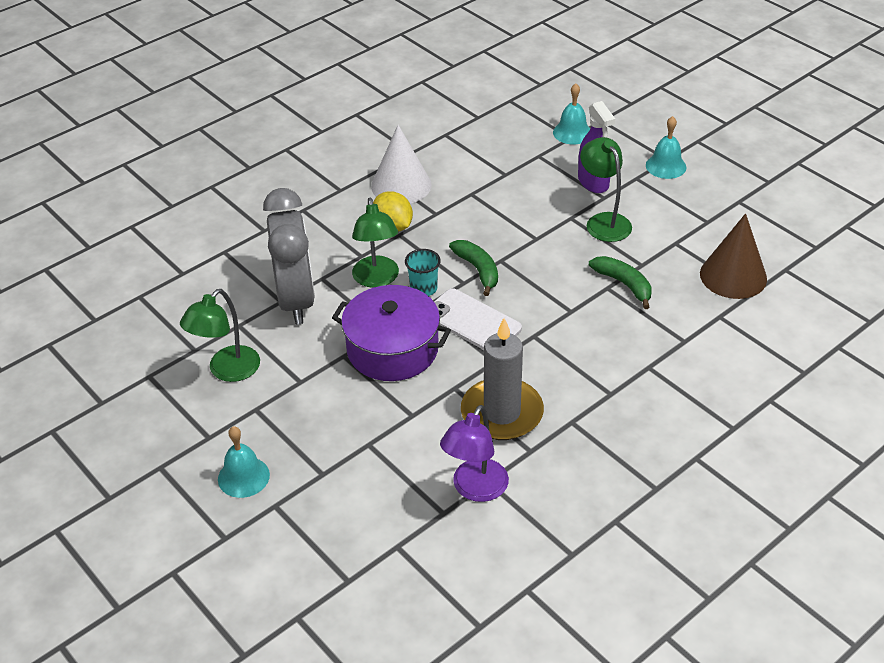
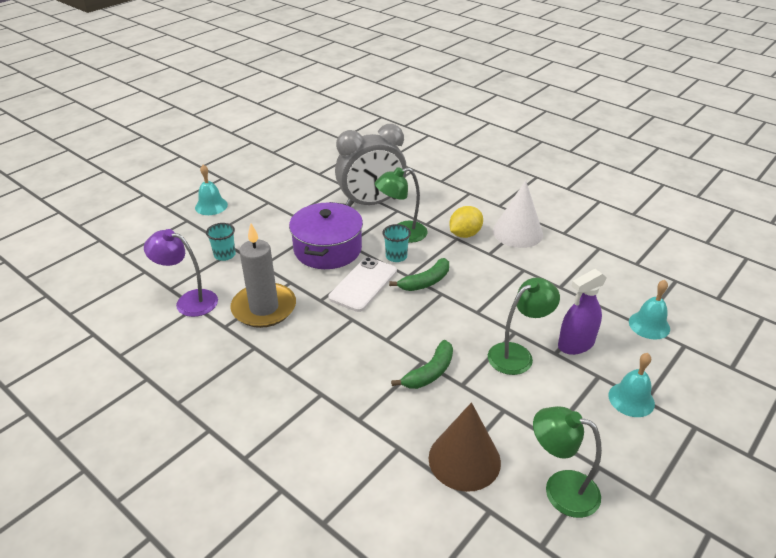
camera: 80 degrees right, 5 degrees down
green lamp [180,289,260,382] -> green lamp moved to [533,406,602,518]
none -> turquoise cup [206,223,236,261]

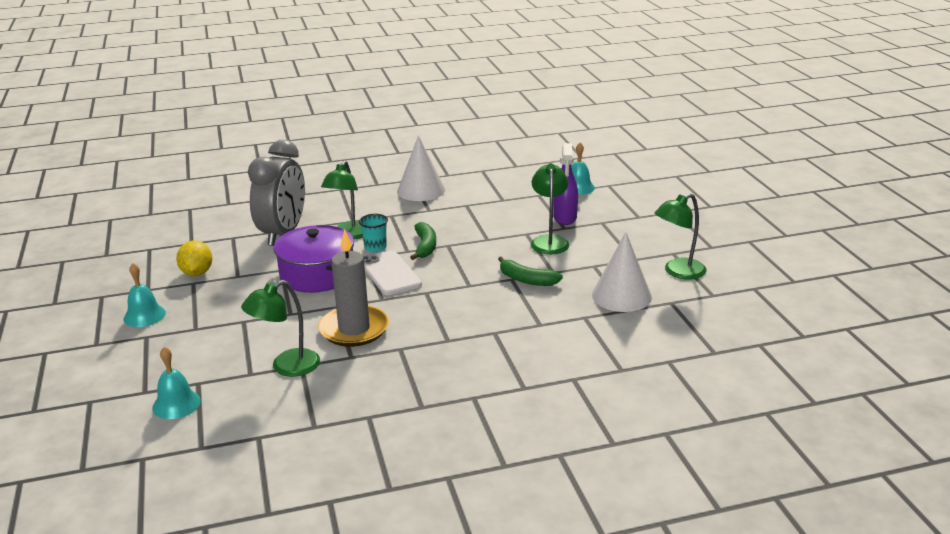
camera: 55 degrees left, 10 degrees down
purple lamp [144,229,218,317] -> green lamp [241,280,320,377]
turquoise cup [206,223,236,261] -> none
green banana [391,340,453,389] -> green banana turned 135 degrees clockwise [498,256,563,286]
brown cone [428,402,501,492] -> white cone [592,232,652,312]
yellow lemon [449,206,483,238] -> yellow lemon moved to [176,240,212,276]
turquoise bell [608,353,655,417] -> turquoise bell moved to [152,347,201,419]

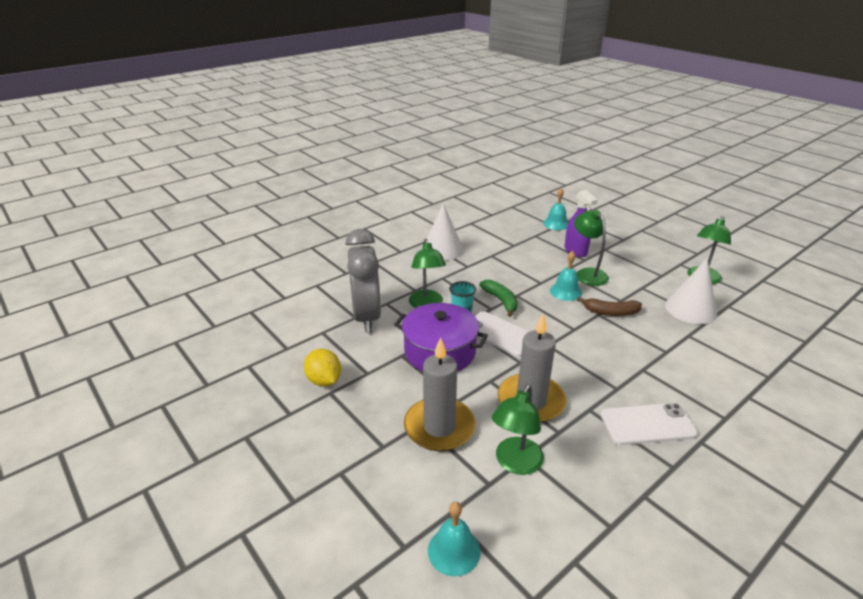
camera: 25 degrees left, 5 degrees up
turquoise bell [123,263,166,327] -> turquoise bell moved to [550,251,582,301]
green banana [498,256,563,286] -> brown banana [577,297,642,316]
none -> grey candle [404,337,475,451]
none -> white phone [601,403,698,445]

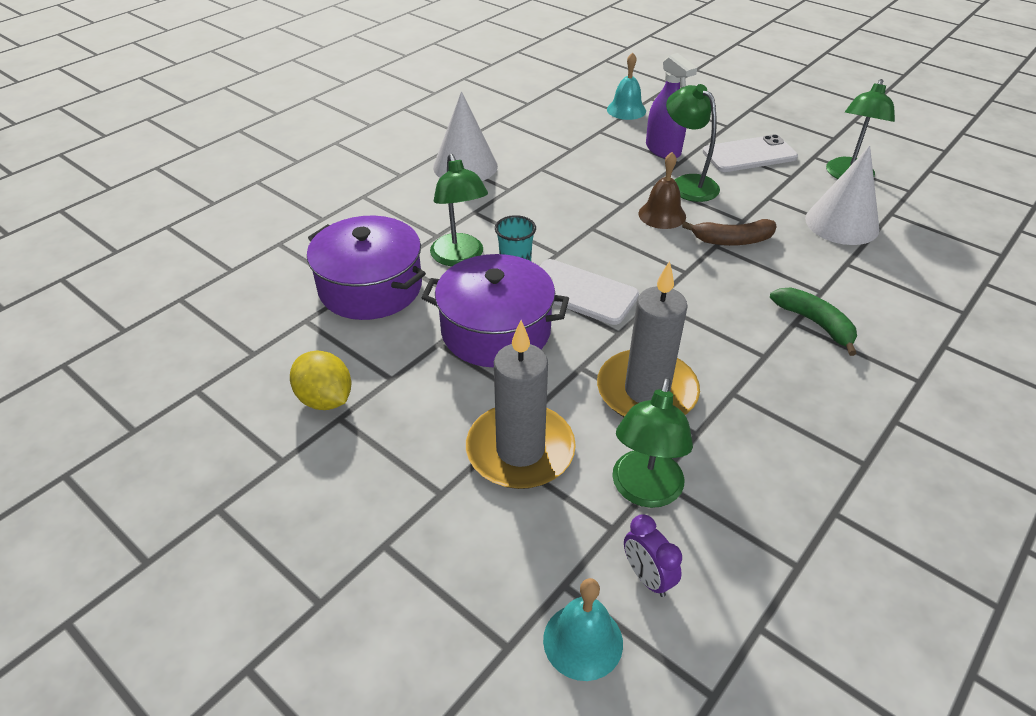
camera: 10 degrees left, 10 degrees up
grey clock [345,229,381,333] -> purple pot [307,216,426,320]
green banana [479,280,518,317] -> green banana moved to [770,288,857,356]
turquoise bell [550,251,582,301] -> brown bell [638,152,686,229]
white phone [601,403,698,445] -> white phone moved to [703,134,798,172]
none -> purple clock [624,514,682,597]

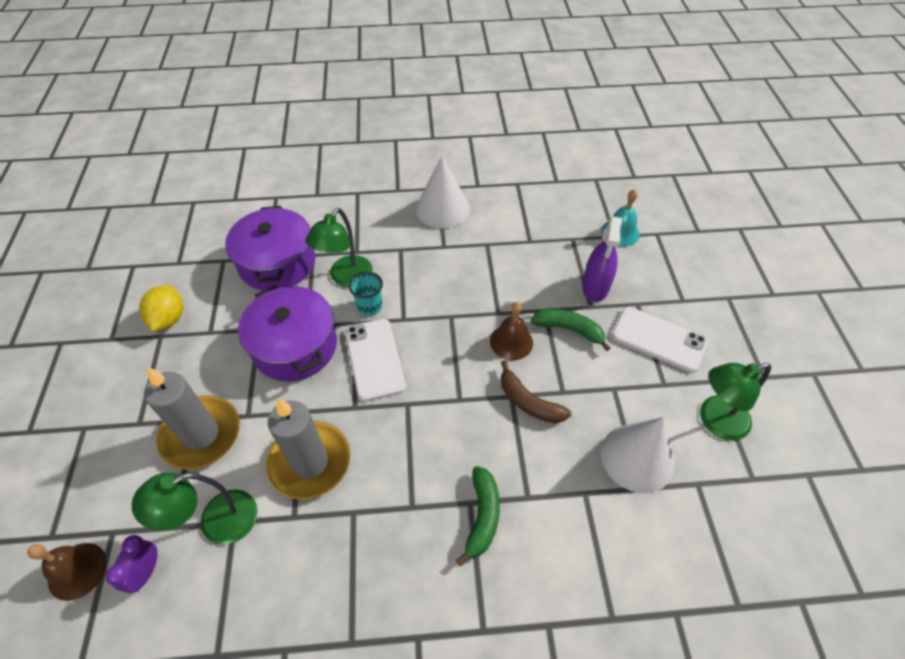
camera: 45 degrees right, 10 degrees up
turquoise bell [543,578,623,681] -> brown bell [27,543,106,601]
green lamp [666,84,720,202] -> green banana [530,309,610,351]

